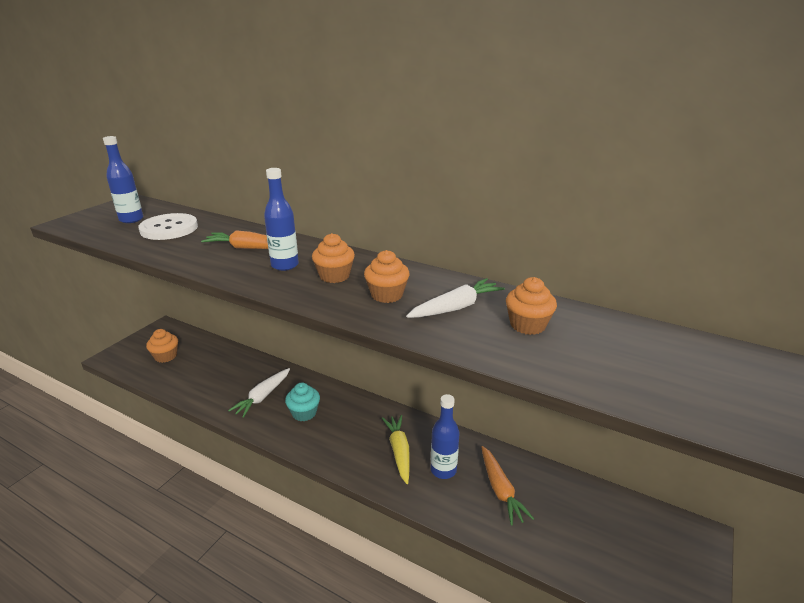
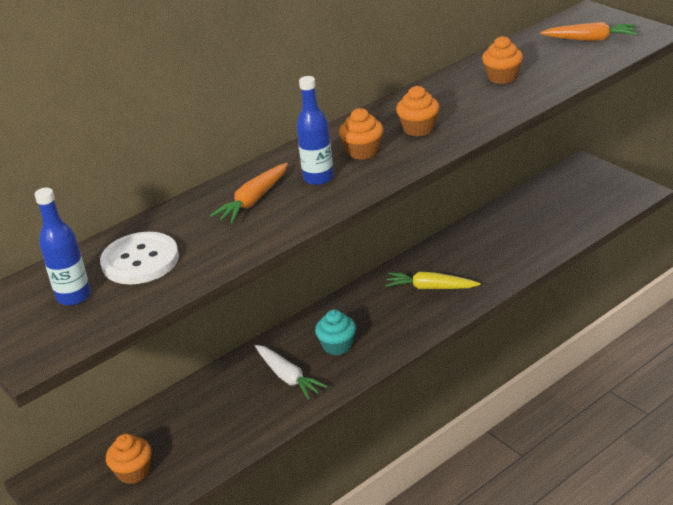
camera: 65 degrees left, 5 degrees up
white carrot [406,278,505,318] -> none
blue bottle [431,394,460,479] -> none
orange carrot [481,446,534,525] -> orange carrot moved to [540,22,638,41]

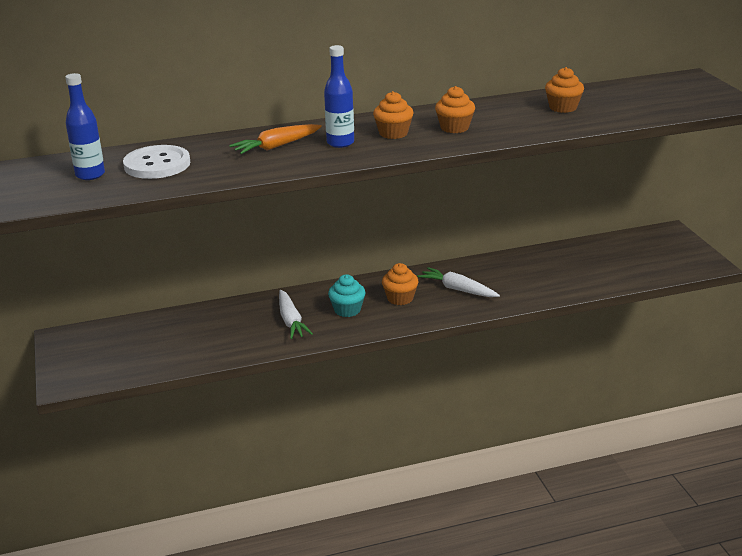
camera: 20 degrees right, 5 degrees down
orange cupcake [106,434,152,484] -> orange cupcake moved to [382,263,418,305]
yellow carrot [385,272,480,289] -> white carrot [417,267,500,297]
orange carrot [540,22,638,41] -> none

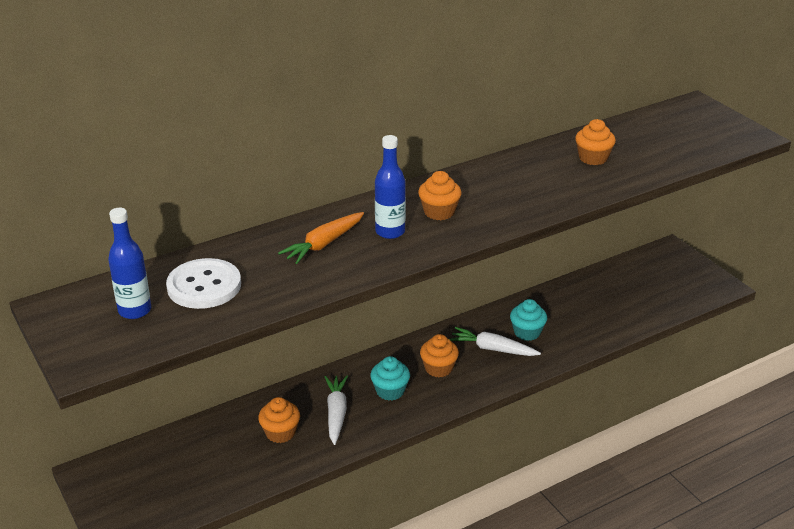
camera: 15 degrees left, 5 degrees up
white carrot [279,290,313,339] -> white carrot turned 150 degrees counterclockwise [325,376,348,445]
orange cupcake [435,86,475,133] -> orange cupcake moved to [258,397,300,443]
none -> turquoise cupcake [510,299,547,341]

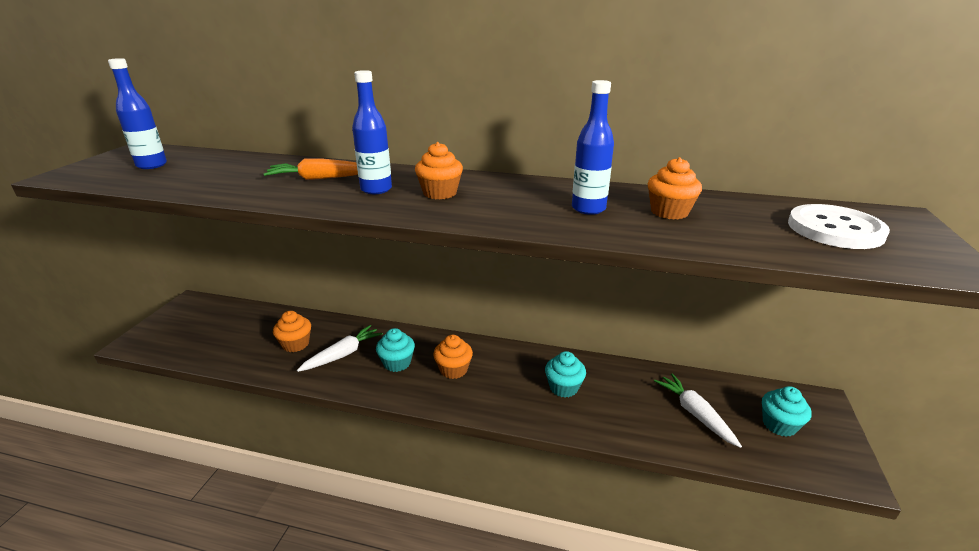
camera: 45 degrees right, 5 degrees down
white button [166,258,241,309] -> white button moved to [788,204,890,249]
white carrot [449,327,541,356] -> white carrot moved to [654,373,742,448]
none -> blue bottle [572,80,614,215]
none -> turquoise cupcake [762,386,812,437]

